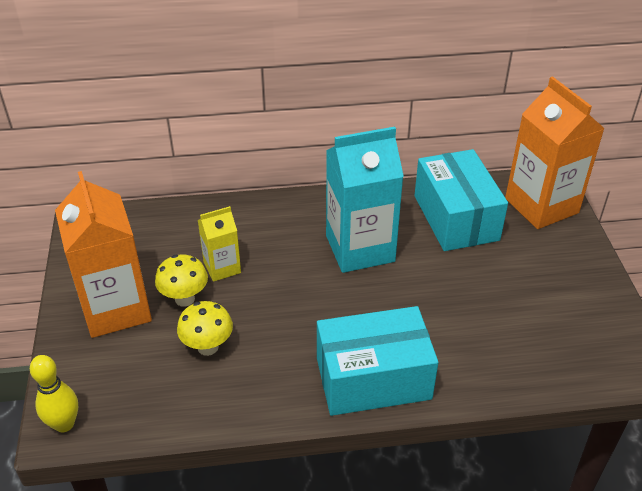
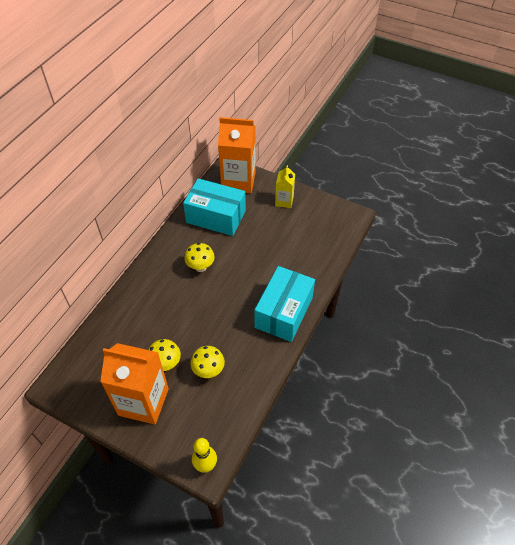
camera: 55 degrees left, 10 degrees up
yellow carton [198,206,241,282] -> yellow carton moved to [275,165,295,208]
turquoise carton [326,127,404,273] -> yellow mushroom [184,243,215,272]

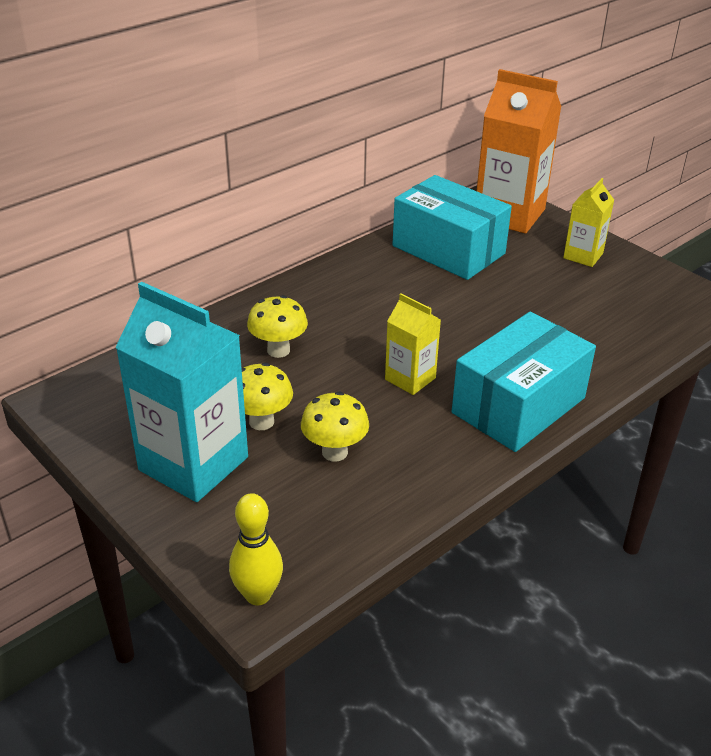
camera: 20 degrees right, 15 degrees down
orange carton [100,343,169,425] -> turquoise carton [115,281,248,502]
yellow mushroom [184,243,215,272] -> yellow mushroom moved to [247,295,308,358]
none -> yellow carton [385,294,441,395]

